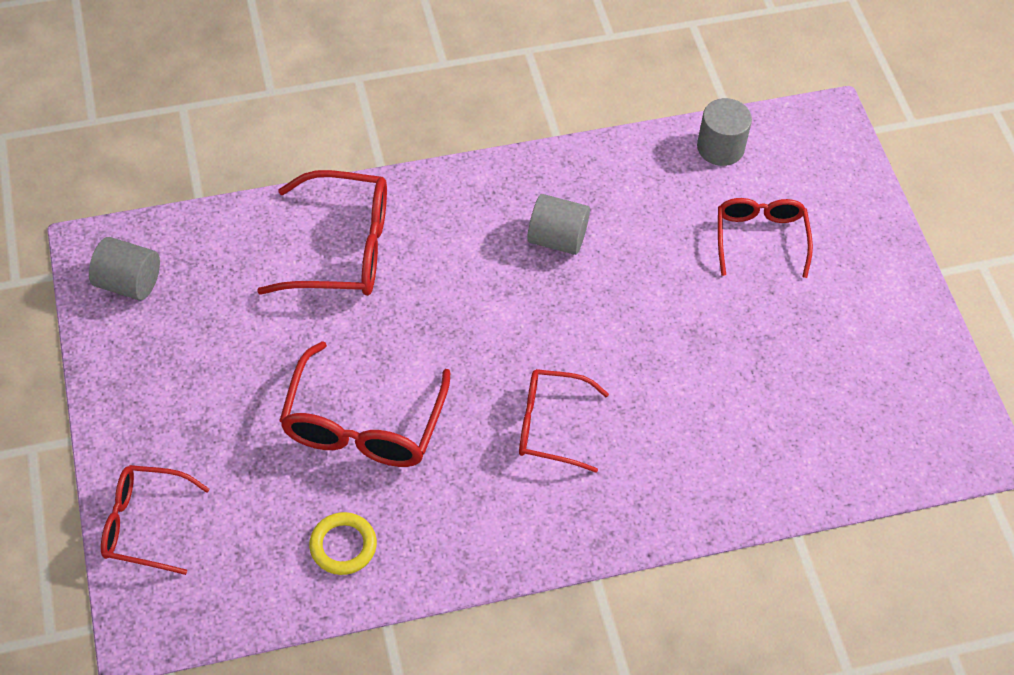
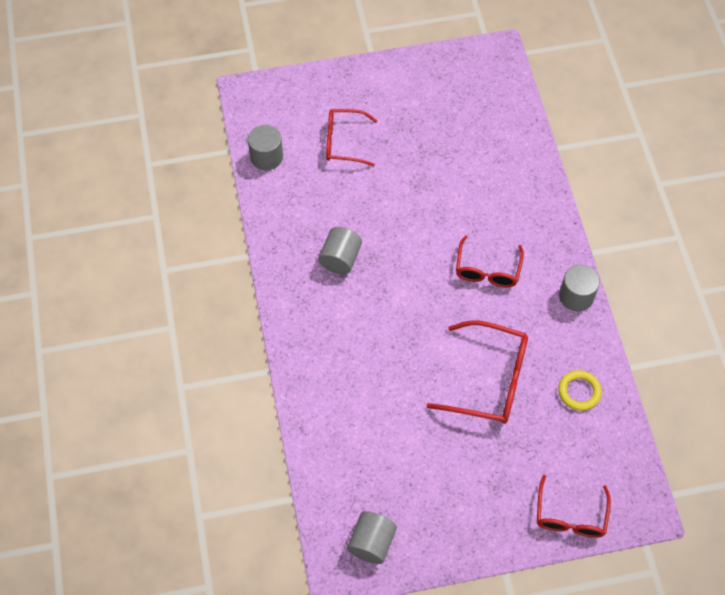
camera: 85 degrees left, 5 degrees up
red glasses [257,170,387,296] -> none
none -> grey cylinder [559,265,600,311]

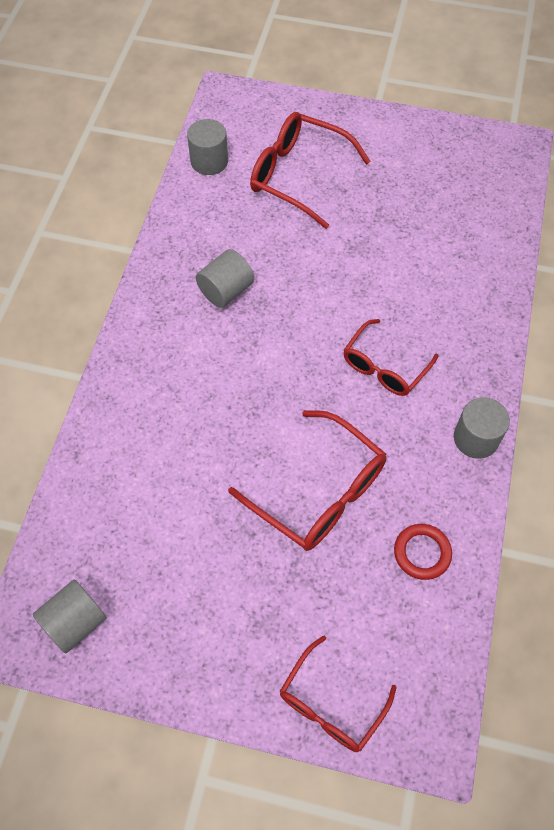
camera: 25 degrees right, 0 degrees up
red glasses [326,109,378,166] -> red glasses [250,112,371,229], size x1.51
yellow ring [558,370,602,411] -> red ring [394,524,452,580]

